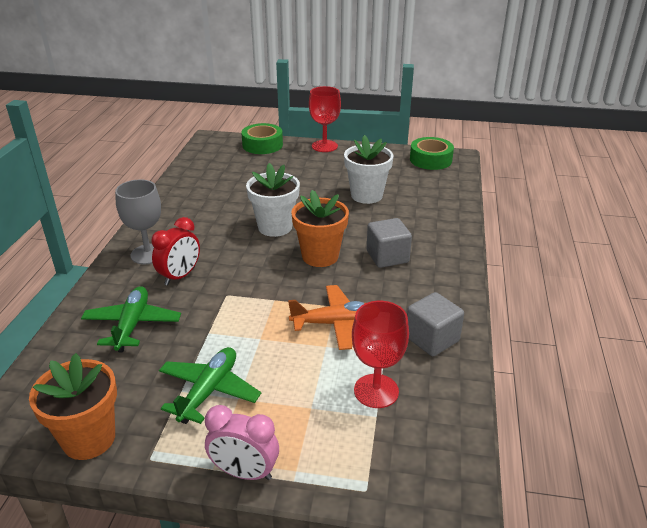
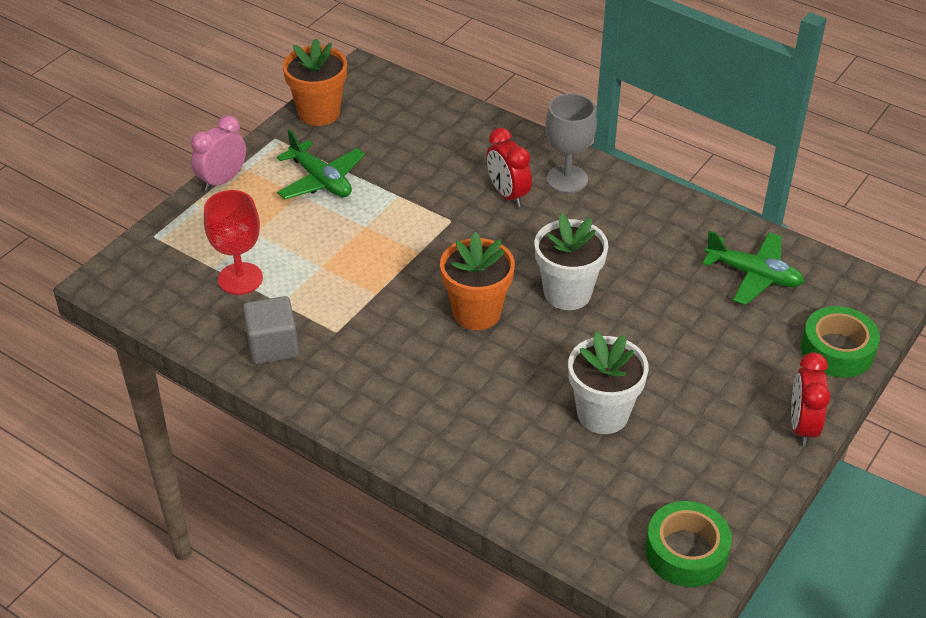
camera: 115 degrees right, 10 degrees up
green plane [81,286,181,352] -> green plane moved to [702,231,804,305]
orange plane [288,285,365,350] -> none
red goblet [309,86,341,152] -> red clock [791,352,830,447]
grey cube [367,218,412,268] -> none

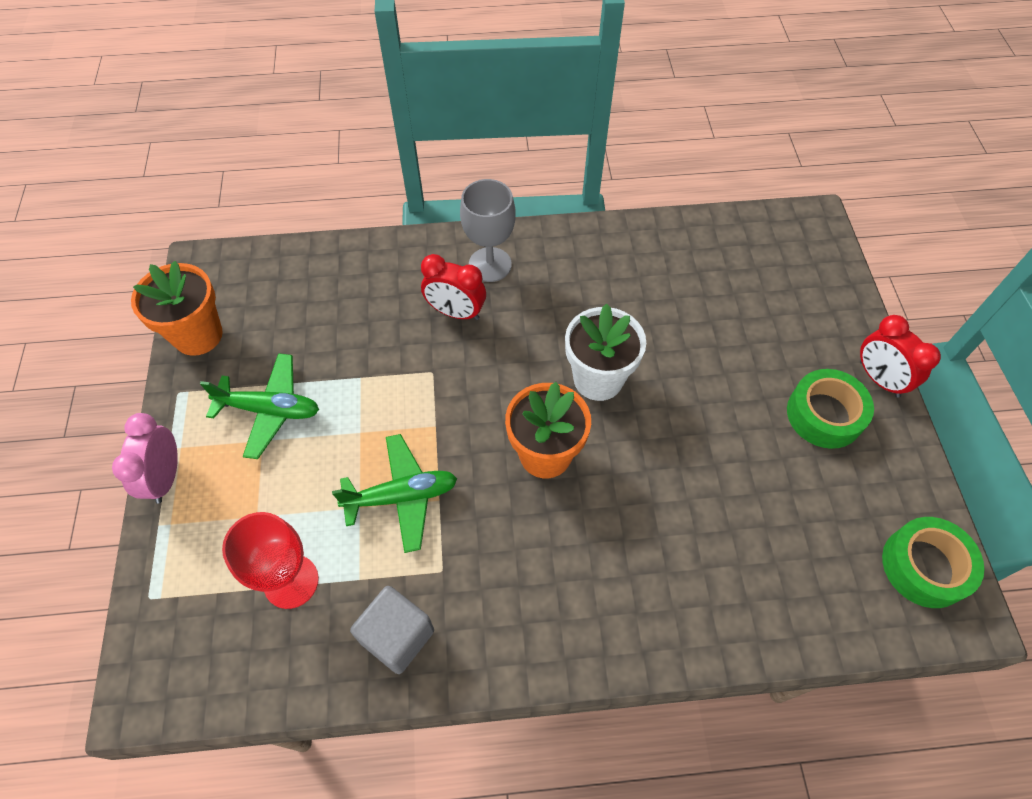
camera: 40 degrees left, 15 degrees up
white flower pot [568,332,649,434] -> none
green plane [702,231,804,305] -> green plane moved to [332,434,457,553]
green tape [801,306,880,378] -> green tape moved to [787,369,874,449]

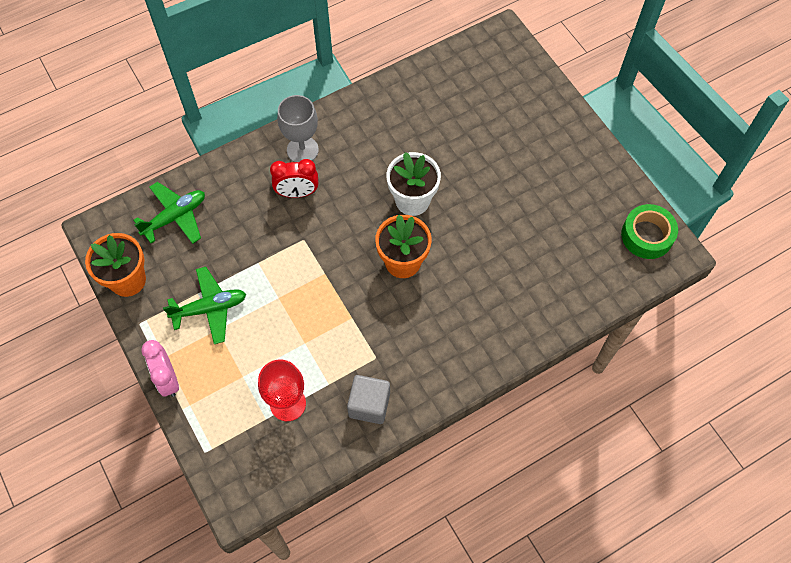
camera: 25 degrees left, 5 degrees up
green plane [332,434,457,553] -> green plane moved to [134,182,205,244]
green tape [787,369,874,449] -> none
red clock [860,315,941,398] -> none

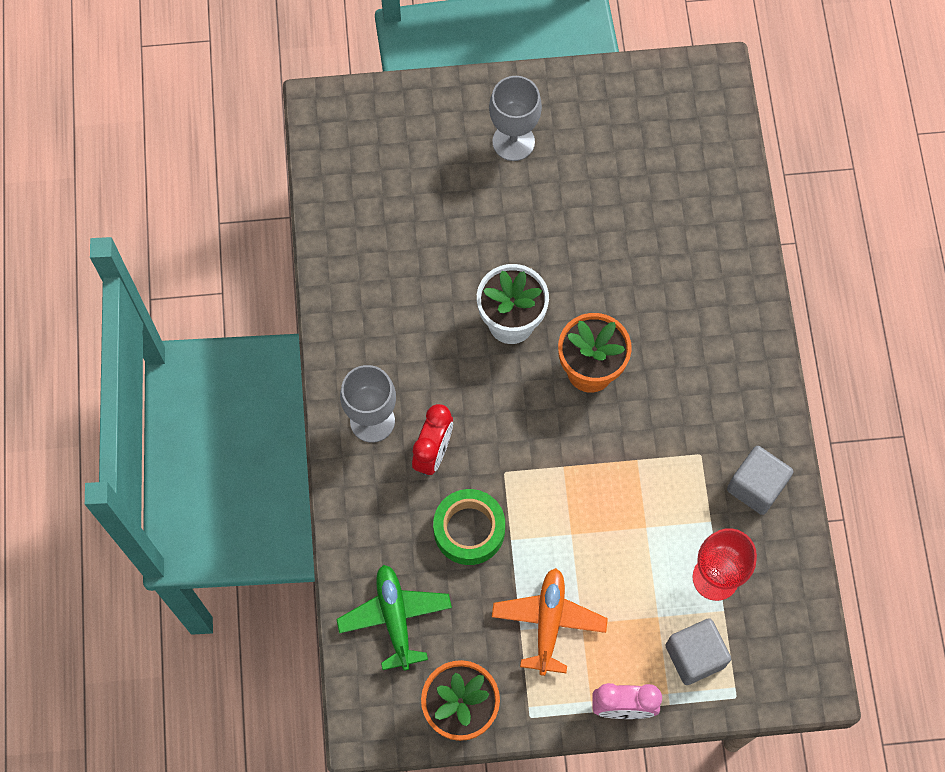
camera: 65 degrees left, 5 degrees up
green plane [163,267,246,344] -> orange plane [492,568,608,676]
green tape [621,204,678,259] -> green tape moved to [433,489,505,565]
none -> grey goblet [489,76,542,161]
none -> grey cube [665,618,731,685]

